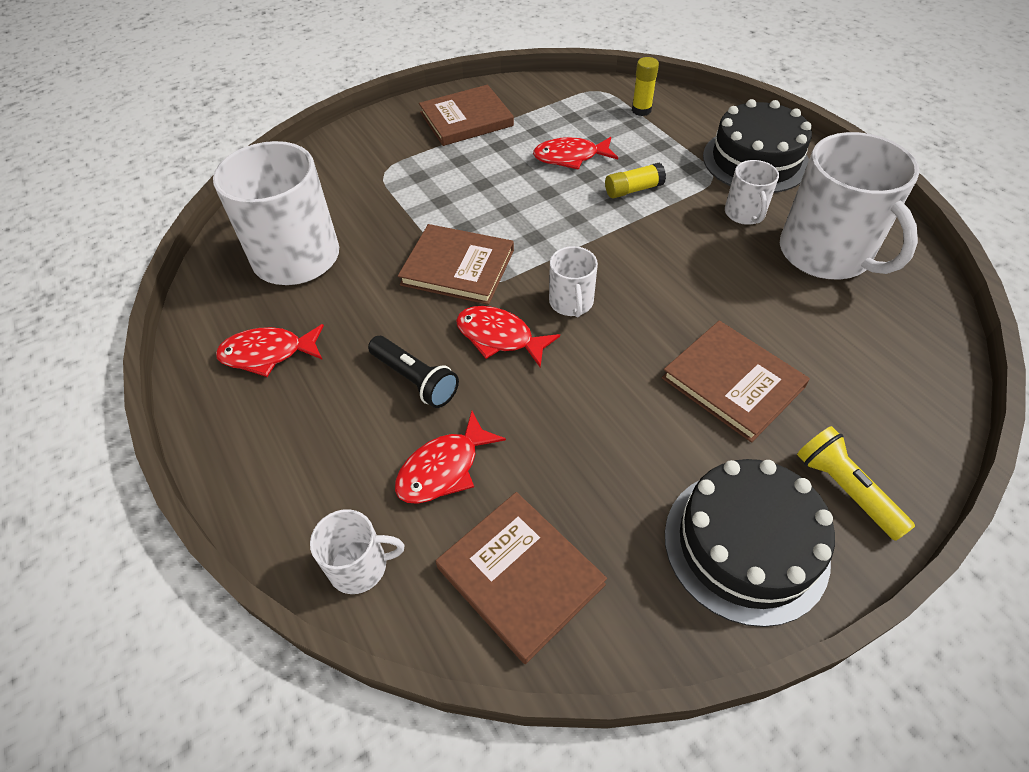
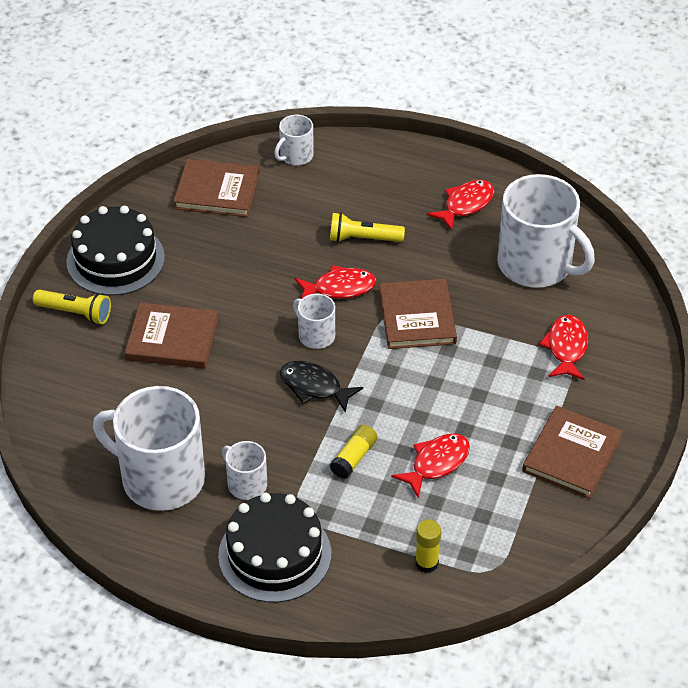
camera: 140 degrees right, 5 degrees down
black flashlight [368,336,459,408] -> yellow flashlight [330,212,405,242]
red fish [395,411,506,504] -> red fish moved to [539,315,588,380]
brown book [398,224,514,305] -> brown book turned 75 degrees counterclockwise [379,279,457,349]
none -> black fish [280,361,363,413]

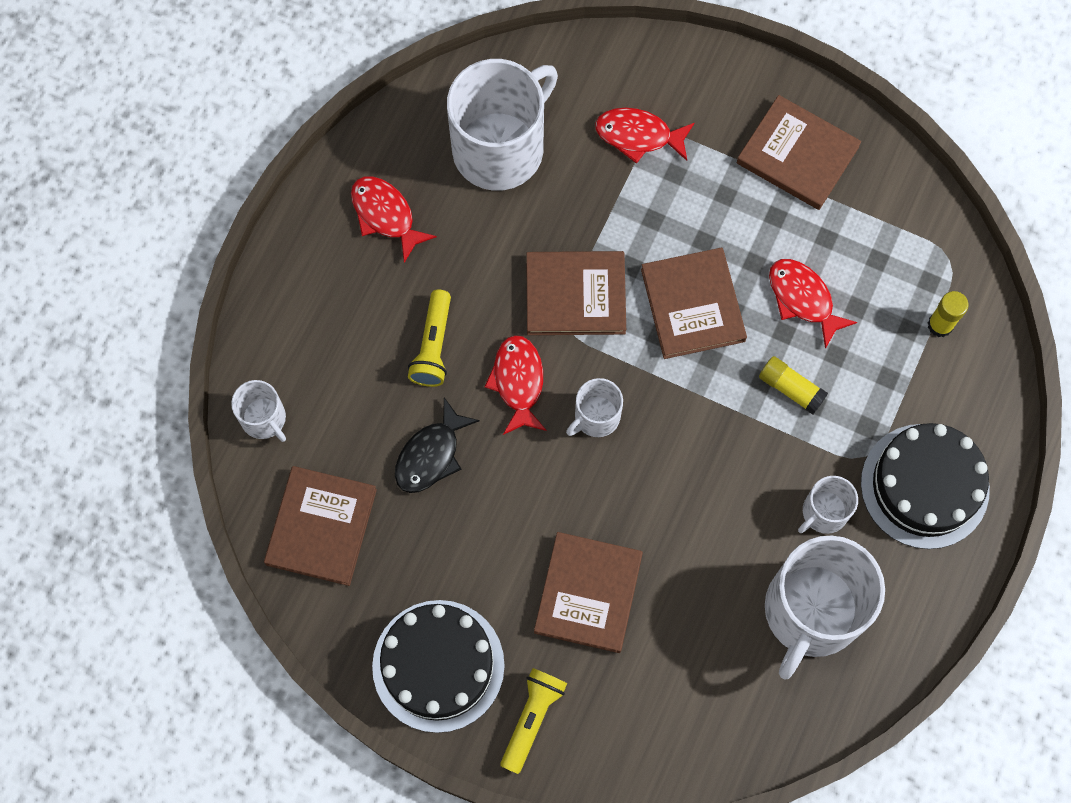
camera: 85 degrees left, 25 degrees up
black fish [280,361,363,413] -> black fish moved to [395,397,480,493]
none -> brown book [641,247,747,359]

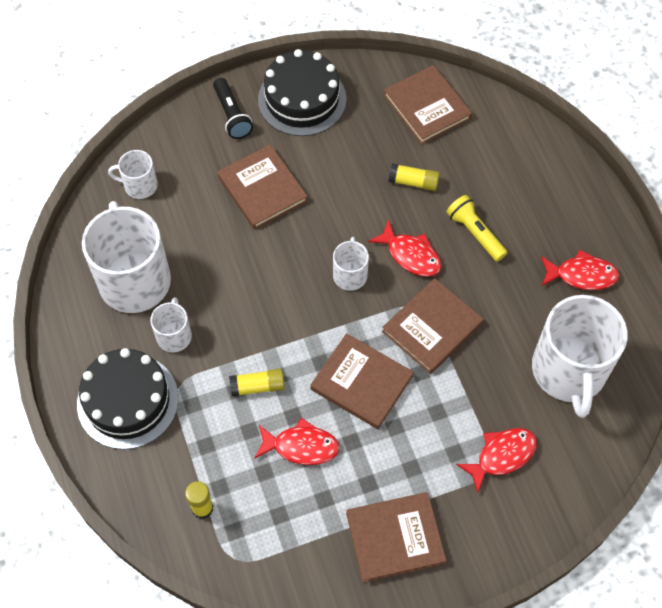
camera: 135 degrees right, 10 degrees down
white mug [231,380,286,442] -> white mug moved to [108,150,158,199]
black fish [395,397,480,493] -> yellow glue stick [389,163,440,191]
yellow flashlight [500,668,567,774] -> black flashlight [213,78,253,139]

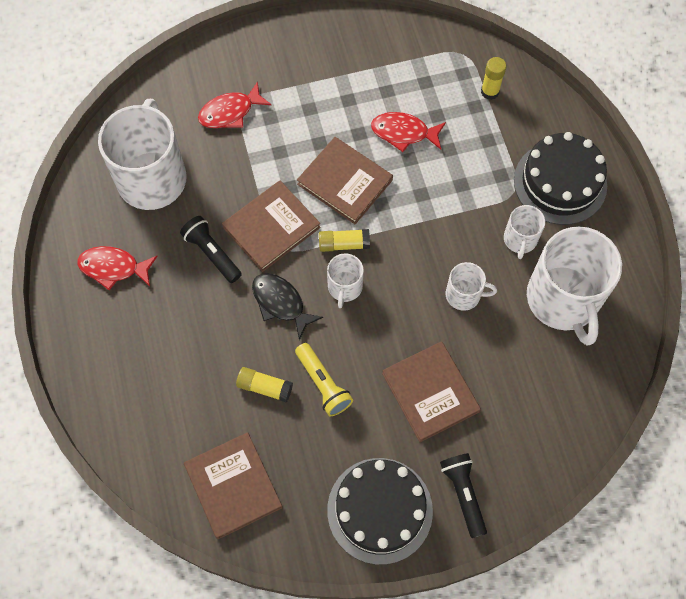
camera: 175 degrees left, 5 degrees up
white mug [108,150,158,199] -> white mug moved to [446,262,497,311]
yellow glue stick [229,369,285,397] -> yellow glue stick moved to [319,229,370,252]
brown book [346,492,447,583] -> none
red fish [368,220,441,277] -> black fish [252,273,323,340]
yellow flashlight [446,195,507,261] -> yellow flashlight moved to [295,343,353,416]
none -> black flashlight [180,216,242,283]

